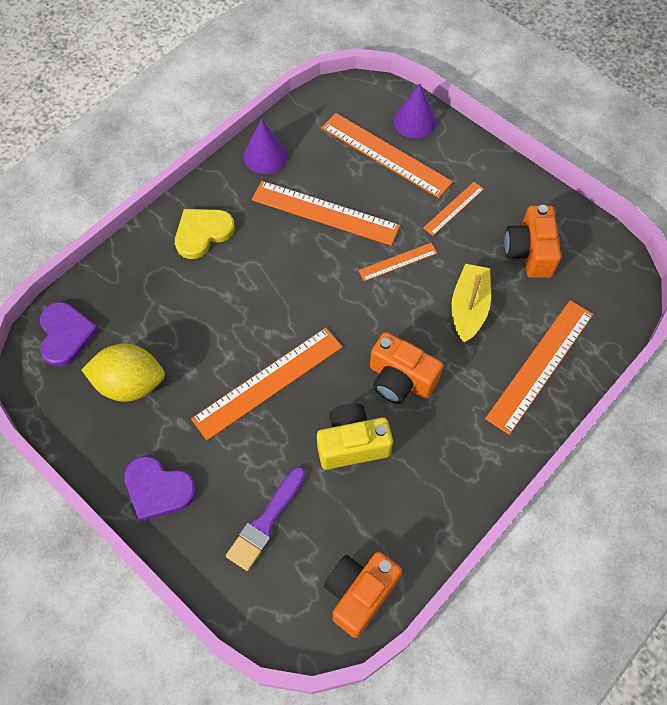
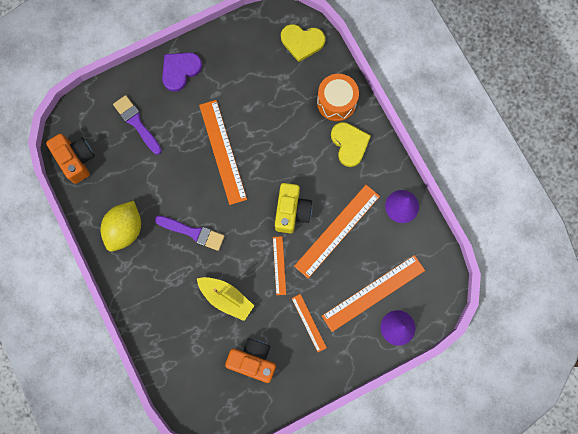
camera: 110 degrees right, 15 degrees up
purple heart [40,302,99,367] -> yellow heart [281,24,325,62]
yellow lemon [82,344,165,402] -> yellow lemon moved to [101,201,141,252]
yellow camera [317,403,393,470] -> yellow camera moved to [275,183,312,233]
orange camera [370,332,443,404] -> purple brush [155,216,225,251]
orange ruler [485,300,593,435] -> none
none -> orange drum [317,74,359,121]

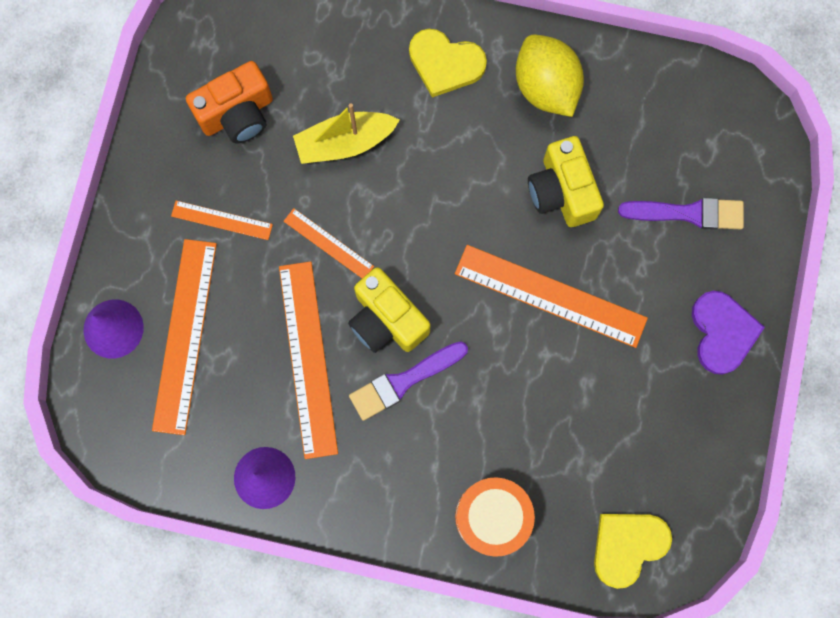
camera: 130 degrees right, 0 degrees up
orange camera [46,134,95,184] -> none
purple brush [155,216,225,251] -> purple brush moved to [349,341,468,421]
yellow heart [331,122,371,167] -> yellow heart moved to [409,29,487,98]
none -> yellow camera [528,136,604,227]

